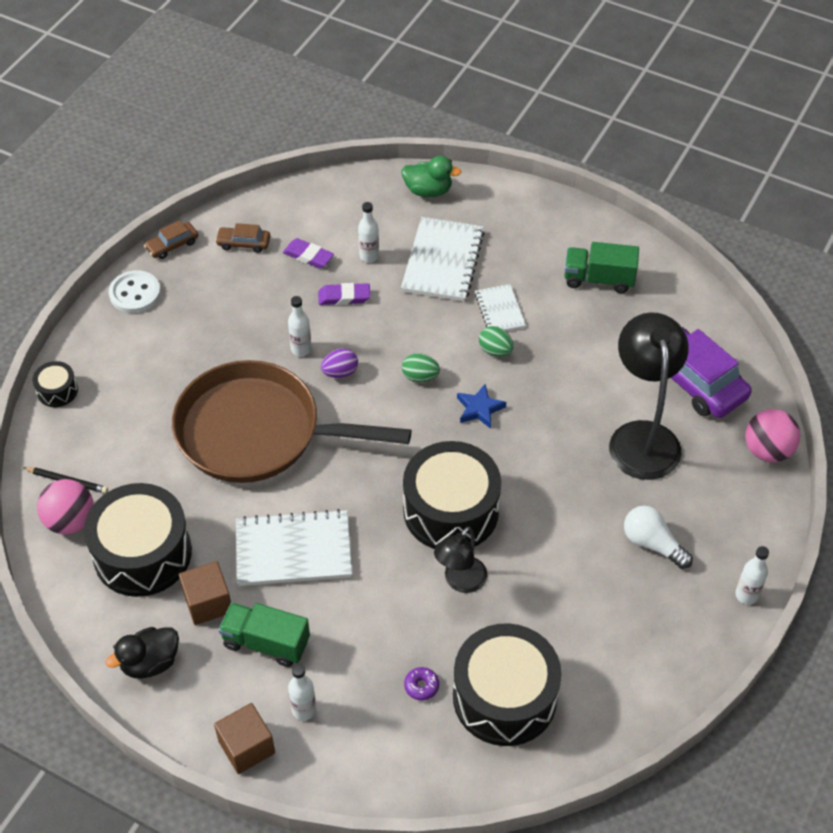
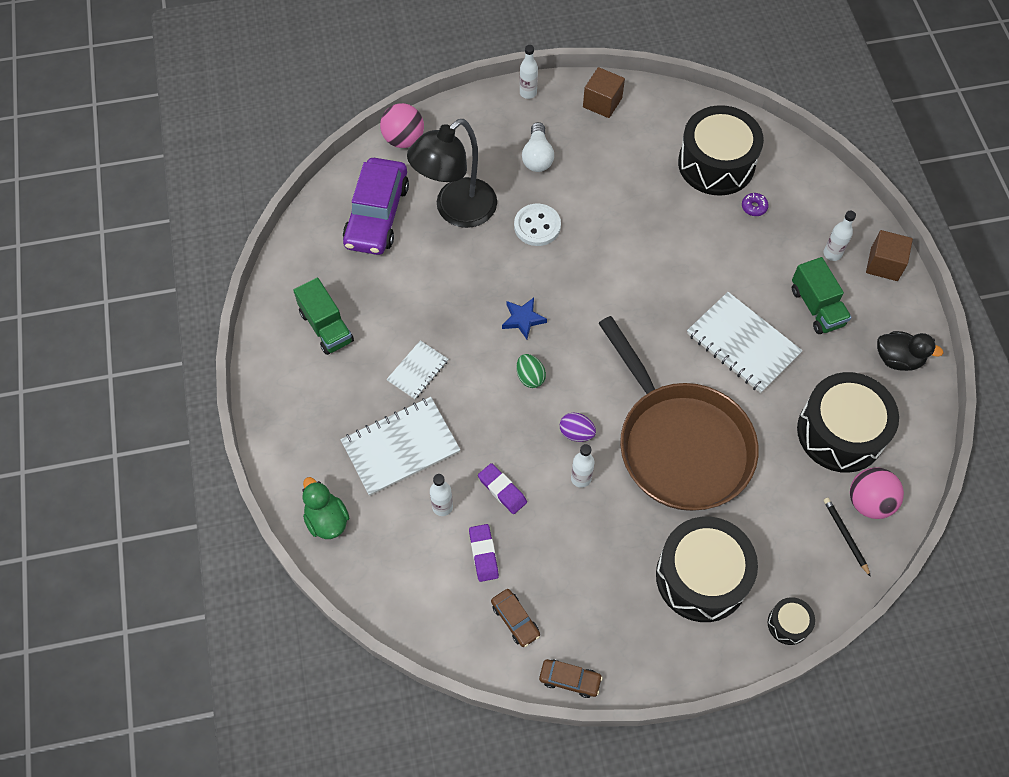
camera: 130 degrees left, 10 degrees up
white button [109,270,161,313] -> white button moved to [514,204,561,246]
brown cube [179,561,231,625] -> brown cube moved to [583,67,625,118]
black drum [403,441,501,549] -> black drum moved to [656,517,758,622]
black lamp [434,526,487,593] -> none
green egg [479,326,514,357] -> none

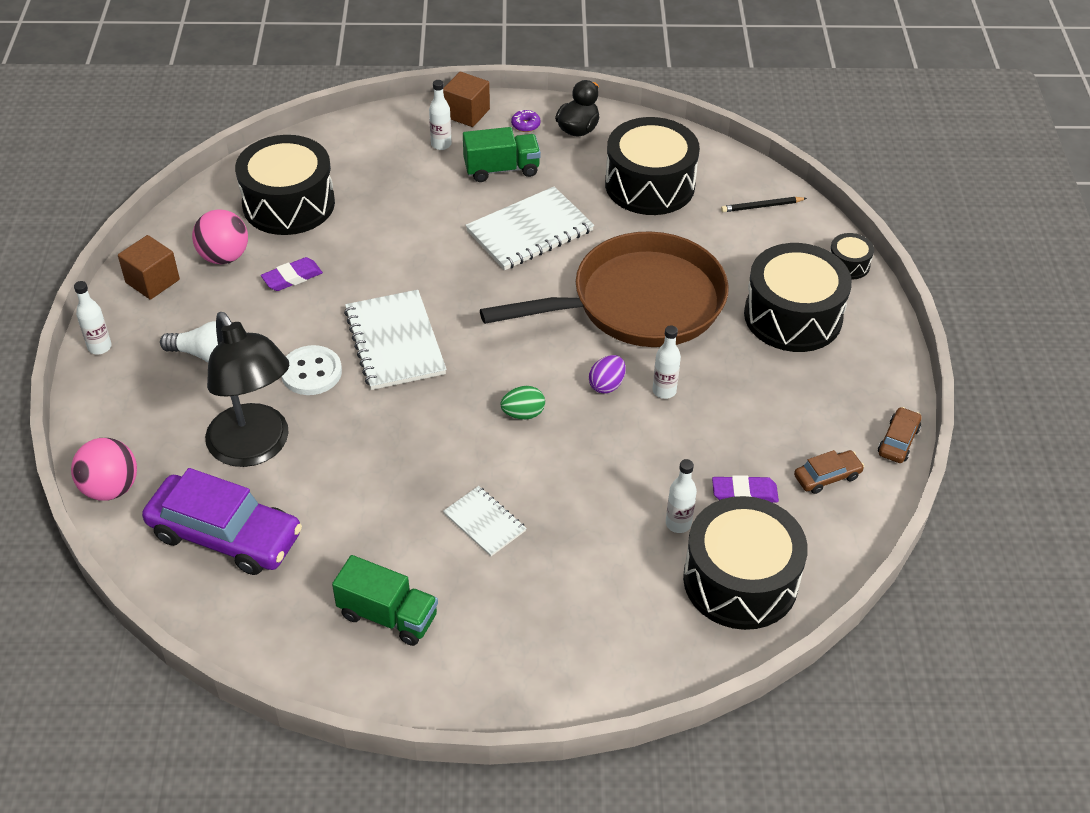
camera: 80 degrees left, 15 degrees down
green truck [293,277,354,355] -> green truck turned 45 degrees clockwise [332,555,438,646]
green duck [302,477,349,539] -> none
white notebook [341,397,461,496] -> white notebook moved to [344,290,447,390]
purple eraser [478,463,527,514] -> purple eraser moved to [261,257,323,291]
blue star [502,298,547,339] -> none
purple donut [742,193,769,216] -> purple donut moved to [511,110,541,132]
pink ball [850,467,904,519] -> pink ball moved to [192,209,248,264]
none -> black drum [683,496,808,630]

